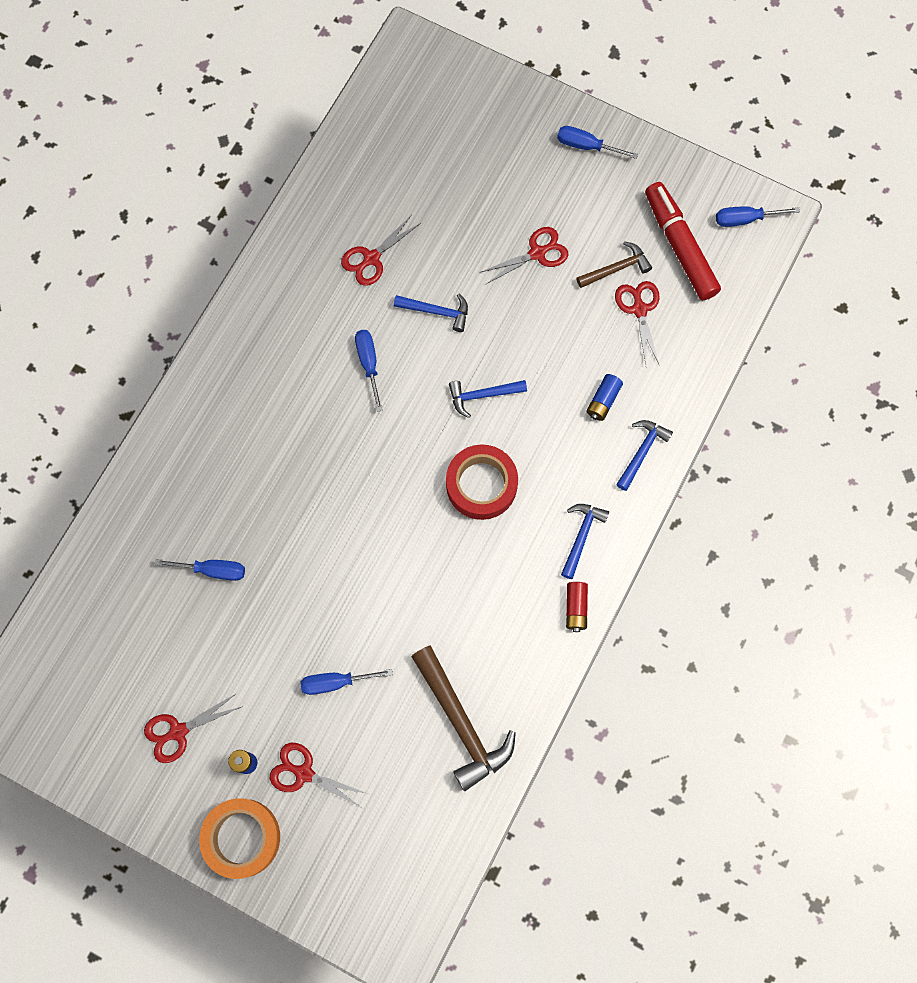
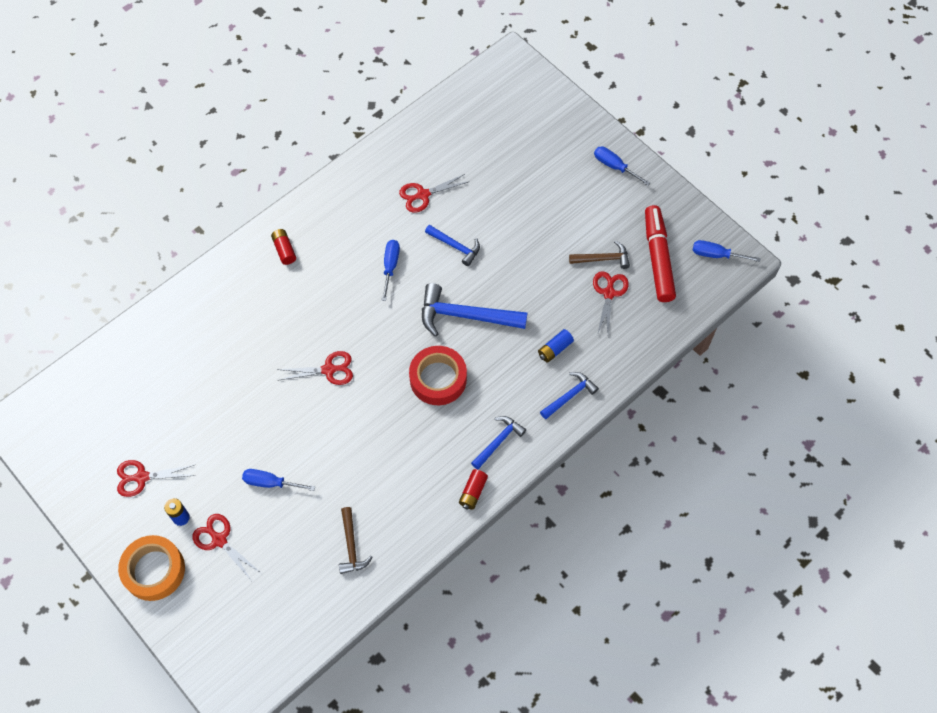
camera: 20 degrees right, 10 degrees down
blue screwdriver [155,559,245,581] -> none
brown hammer [411,646,516,791] -> brown hammer [339,507,372,574], size x0.57
blue hammer [449,380,527,418] -> blue hammer [422,283,527,337], size x1.75
red scissors [479,227,568,284] -> red scissors moved to [277,351,353,385]
none -> red battery [271,229,296,265]

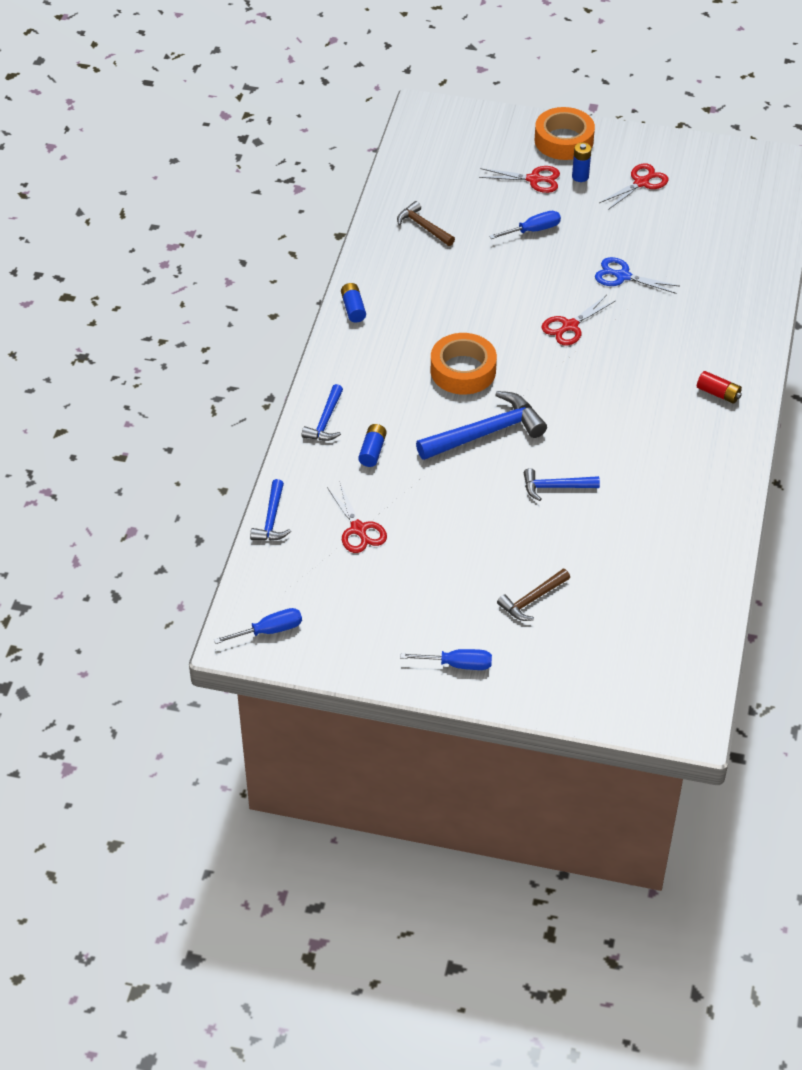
camera: 145 degrees right, 15 degrees down
blue screwdriver [382,240,400,301] -> none
red scissors [399,174,470,213] -> none
red tape [409,346,467,405] -> orange tape [431,333,497,395]
red battery [459,469,488,510] -> blue battery [341,283,366,323]
blue hammer [471,416,526,469] -> blue hammer moved to [250,479,291,541]
brown hammer [569,241,630,269] -> brown hammer moved to [497,569,570,621]
red marker [645,205,676,302] -> none
none -> blue scissors [595,257,679,294]

